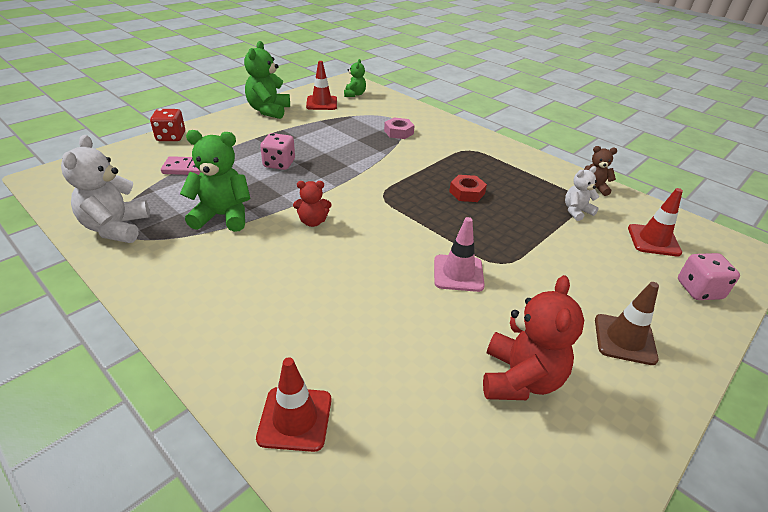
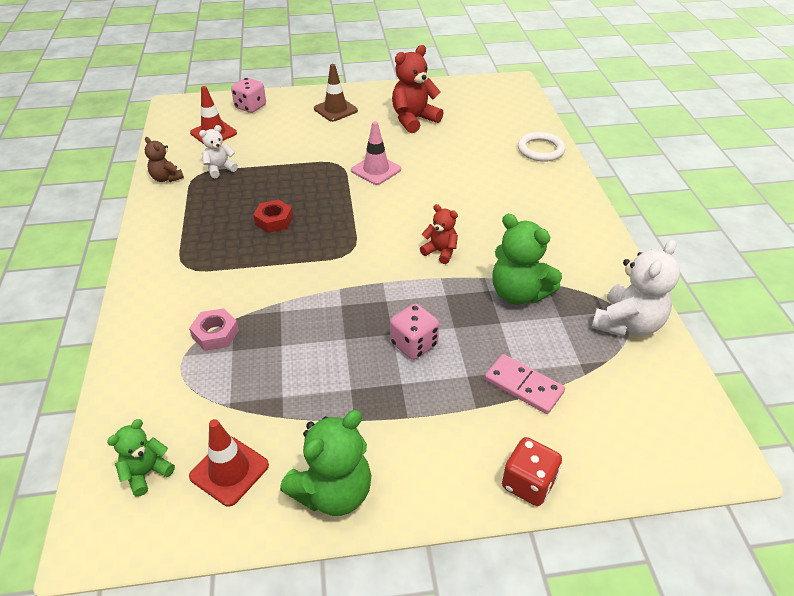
camera: 140 degrees left, 5 degrees up
red traffic cone [256,357,331,452] -> white ring [518,132,565,162]
white teddy bear [565,166,599,221] -> white teddy bear turned 135 degrees clockwise [199,125,238,178]

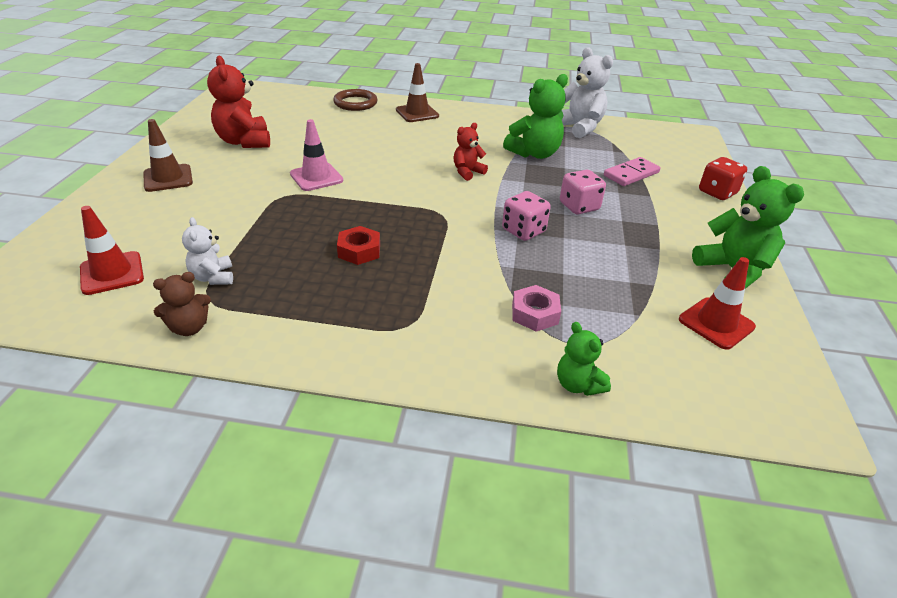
camera: 75 degrees left, 5 degrees down
green teddy bear [107,419,175,497] -> green teddy bear moved to [557,322,611,396]
pink dice [231,78,266,113] -> pink dice moved to [502,191,551,241]
white ring [518,132,565,162] -> brown ring [333,89,377,111]
none -> brown traffic cone [396,63,439,122]

